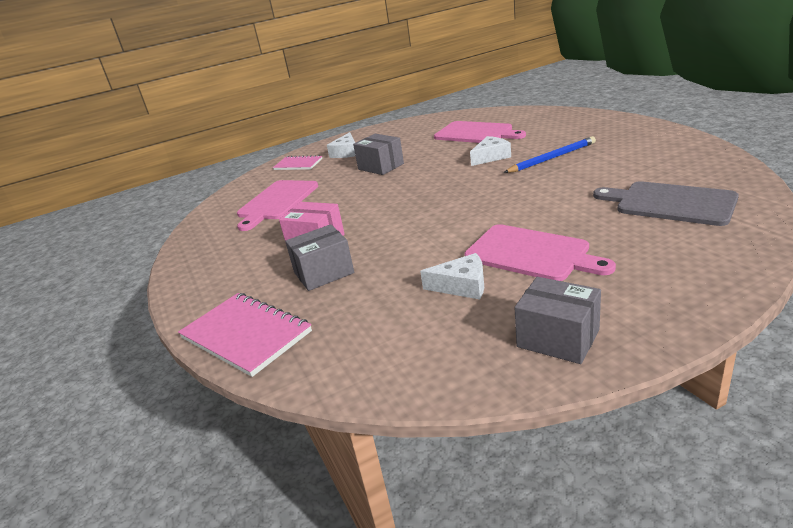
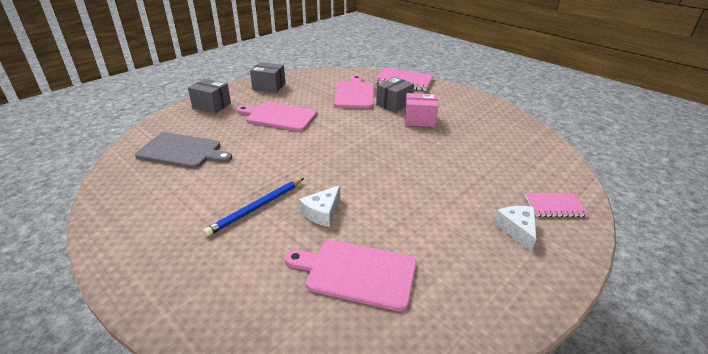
camera: 155 degrees right, 5 degrees up
pink cutting board [237,180,318,231] -> pink cutting board moved to [334,75,374,109]
grey box [353,134,404,175] -> grey box moved to [188,79,231,114]
white cheese [420,253,484,299] -> none

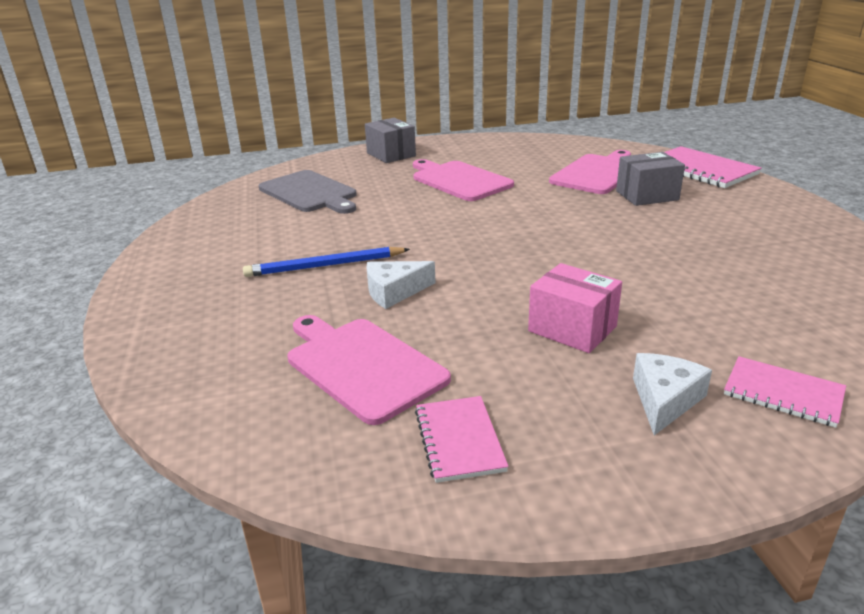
camera: 35 degrees right, 5 degrees down
grey box [250,62,285,93] -> none
pink box [405,93,438,127] -> pink box moved to [528,263,622,353]
none -> pink notebook [415,396,509,483]

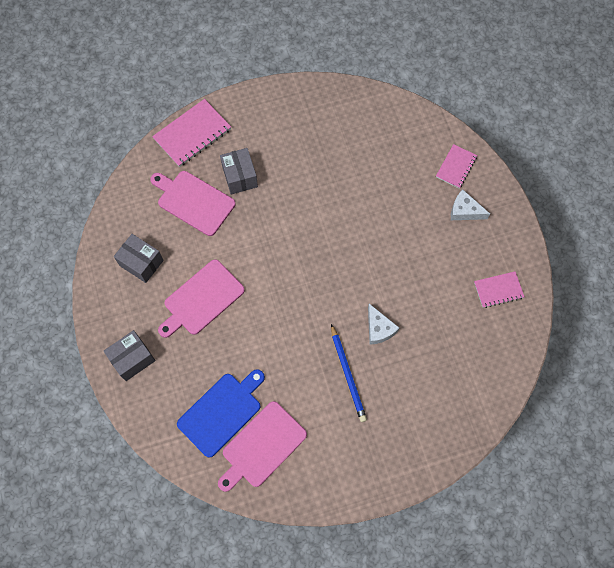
camera: 95 degrees left, 40 degrees up
grey cutting board [259,170,357,214] -> blue cutting board [177,369,265,458]
pink cutting board [287,315,451,425] -> pink cutting board moved to [218,401,307,492]
pink box [528,263,622,353] -> none
none -> grey box [114,234,164,283]

